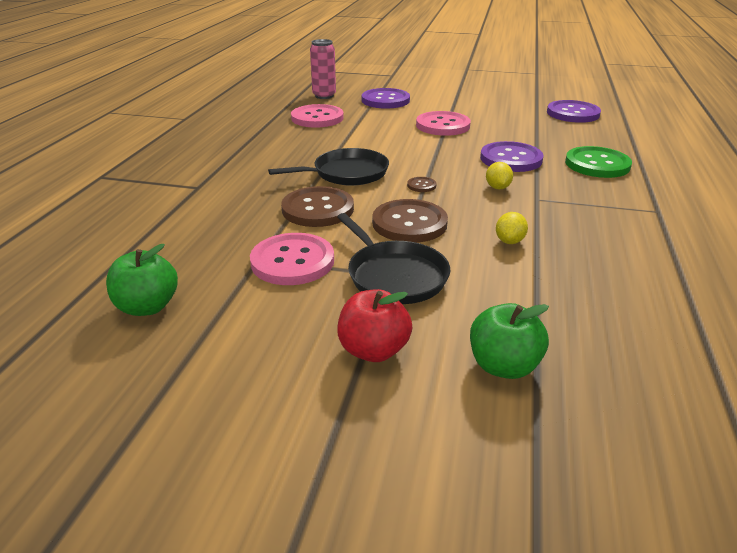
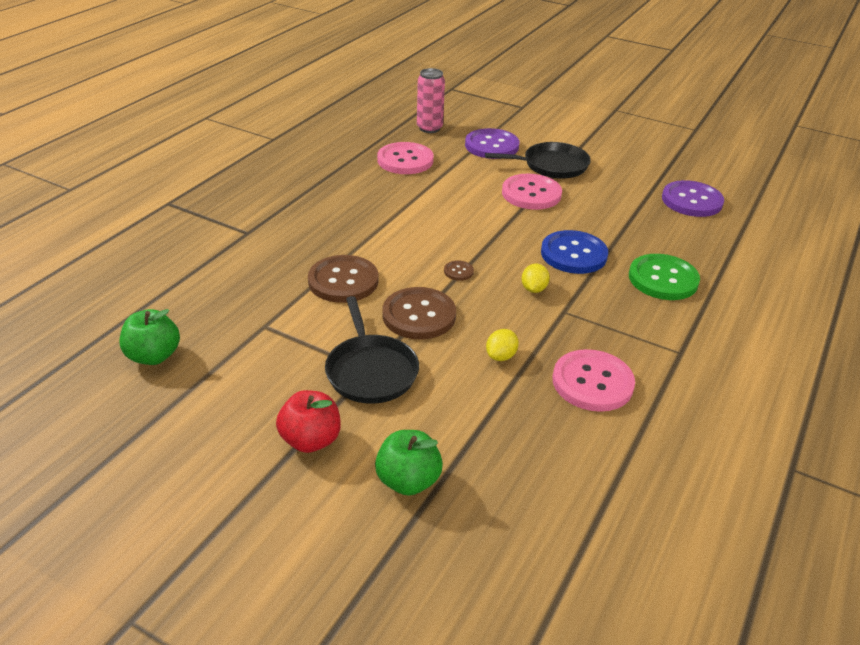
camera: 15 degrees right, 5 degrees up
pink button [250,233,334,285] -> pink button moved to [552,349,635,412]
black pan [268,148,389,186] -> black pan moved to [485,142,591,179]
purple button [480,141,544,172] -> blue button [541,230,608,274]

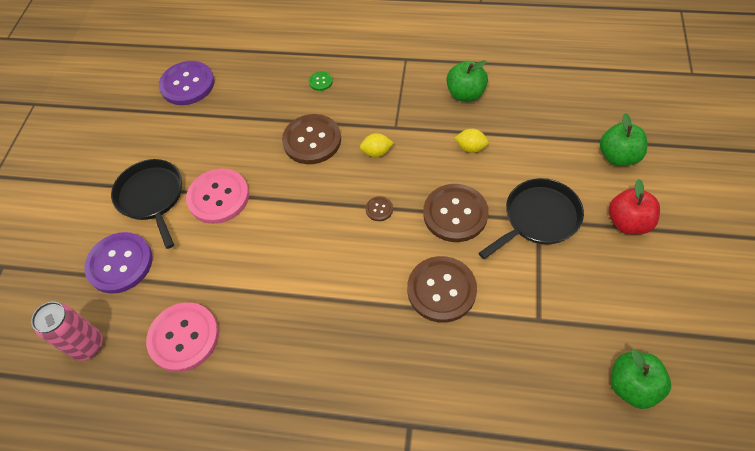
camera: 105 degrees left, 20 degrees up
blue button [541,230,608,274] -> brown button [282,114,341,164]
pink button [552,349,635,412] -> green apple [446,60,488,102]
green button [629,254,700,300] -> green button [309,71,333,91], size x0.44

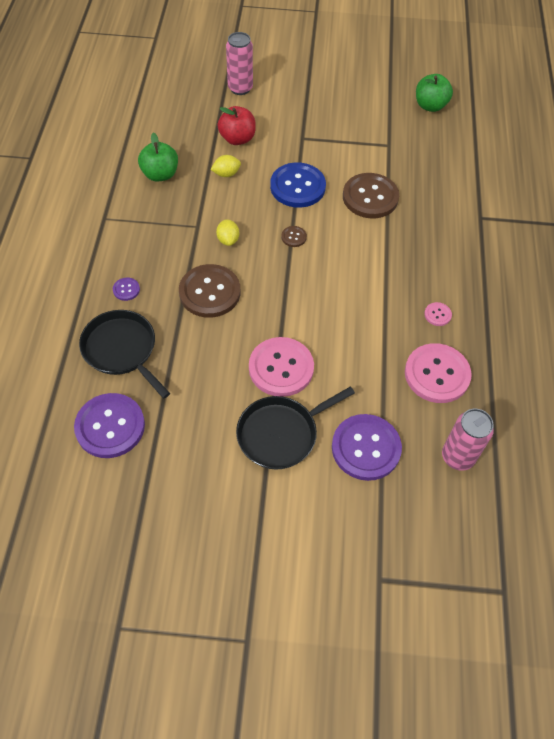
camera: 100 degrees left, 0 degrees up
green button [309,71,333,91] -> purple button [113,278,140,301]
brown button [423,184,488,242] -> blue button [270,162,326,208]
yellow lemon [454,129,489,153] -> yellow lemon turned 60 degrees clockwise [211,155,241,177]
black pan [479,178,584,259] -> black pan moved to [79,310,170,399]
green apple [600,113,647,166] -> pink can [226,32,253,95]
red apple [609,179,660,234] -> red apple moved to [218,106,256,145]
none -> pink button [424,302,452,326]

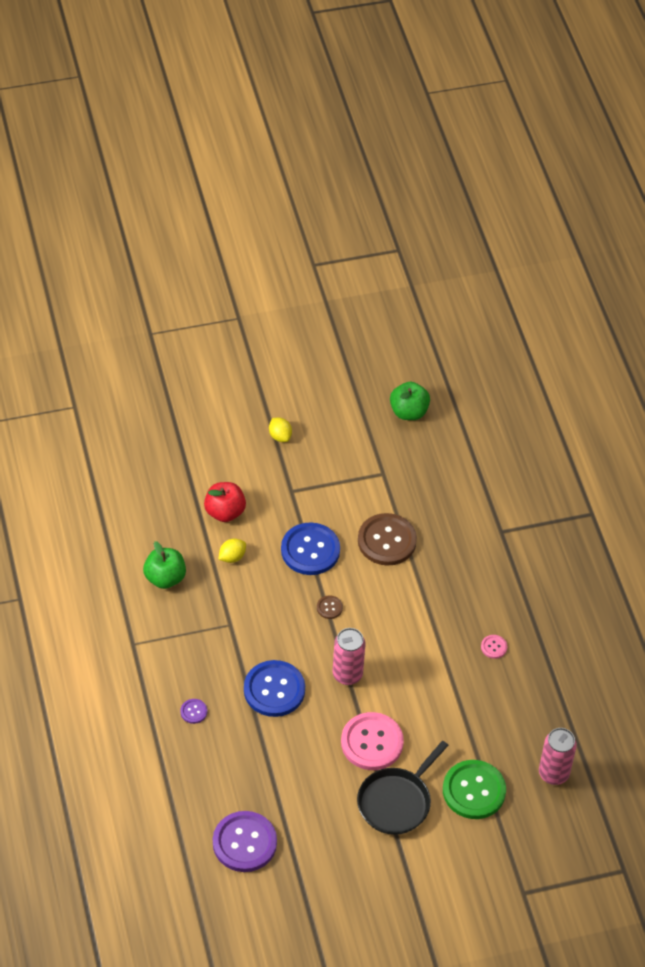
camera: 20 degrees left, 5 degrees down
black pan [79,310,170,399] -> none
brown button [179,264,240,318] -> blue button [244,660,305,717]
yellow lemon [216,219,239,246] -> yellow lemon moved to [269,418,292,442]
pink can [226,32,253,95] -> pink can moved to [332,628,366,685]
purple button [332,414,402,481] -> green button [443,760,506,819]
pink button [405,343,472,403] -> none

